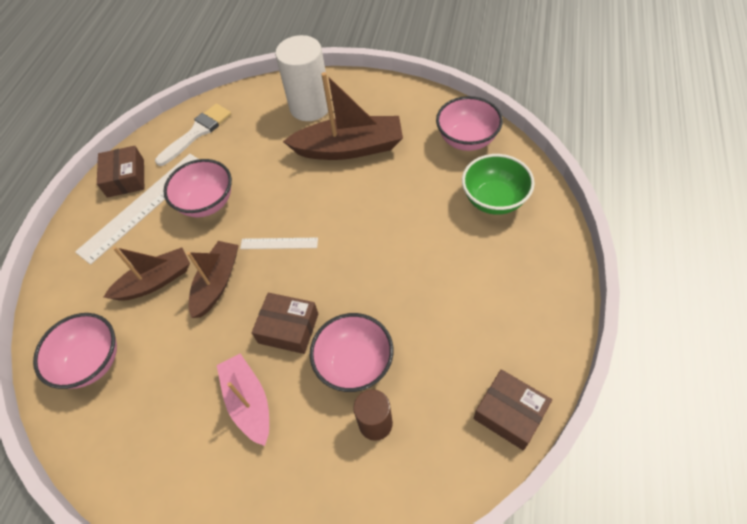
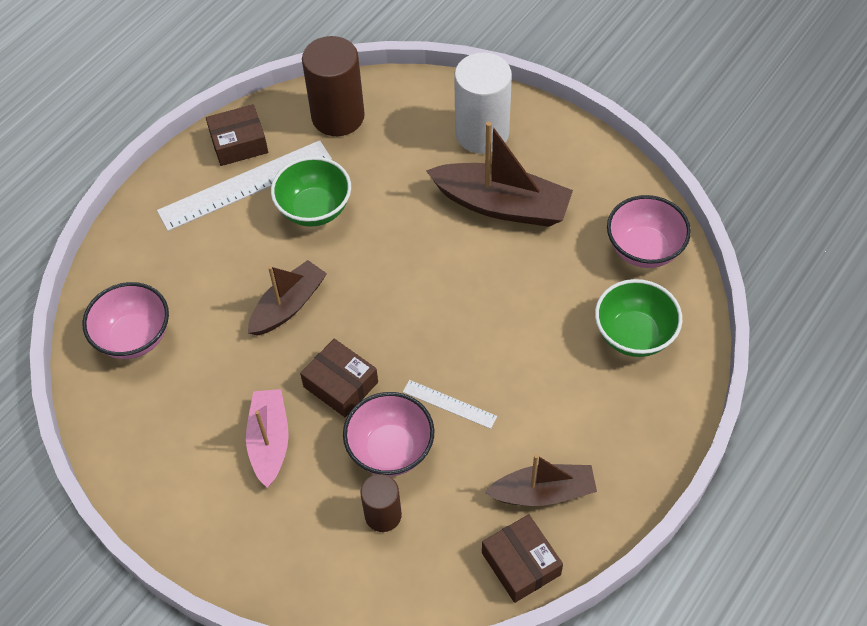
camera: 20 degrees right, 0 degrees up
brown box [97,146,144,198] -> brown box turned 60 degrees clockwise [206,104,268,166]
brown boat [104,247,190,300] -> brown boat moved to [484,454,597,506]
white brush [155,104,231,166] -> brown cylinder [302,36,365,136]
pink bowl [163,159,232,218] -> green bowl [271,156,351,227]
white ruler [240,238,318,249] -> white ruler moved to [403,380,497,429]

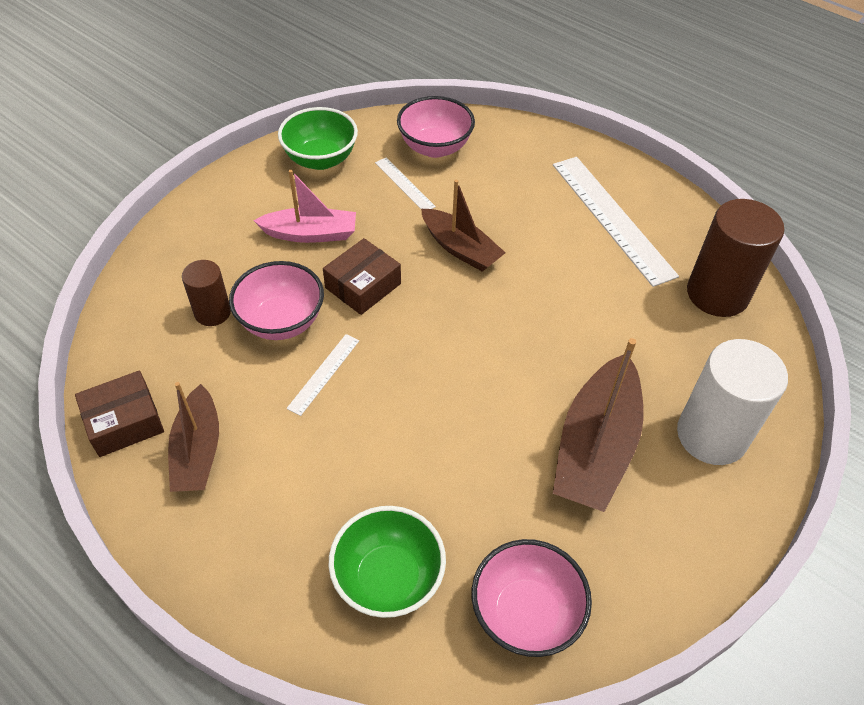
camera: 90 degrees right, 5 degrees down
brown box [206,104,268,166] -> none
green bowl [271,156,351,227] -> green bowl moved to [278,107,358,170]
none -> white ruler [375,158,436,209]

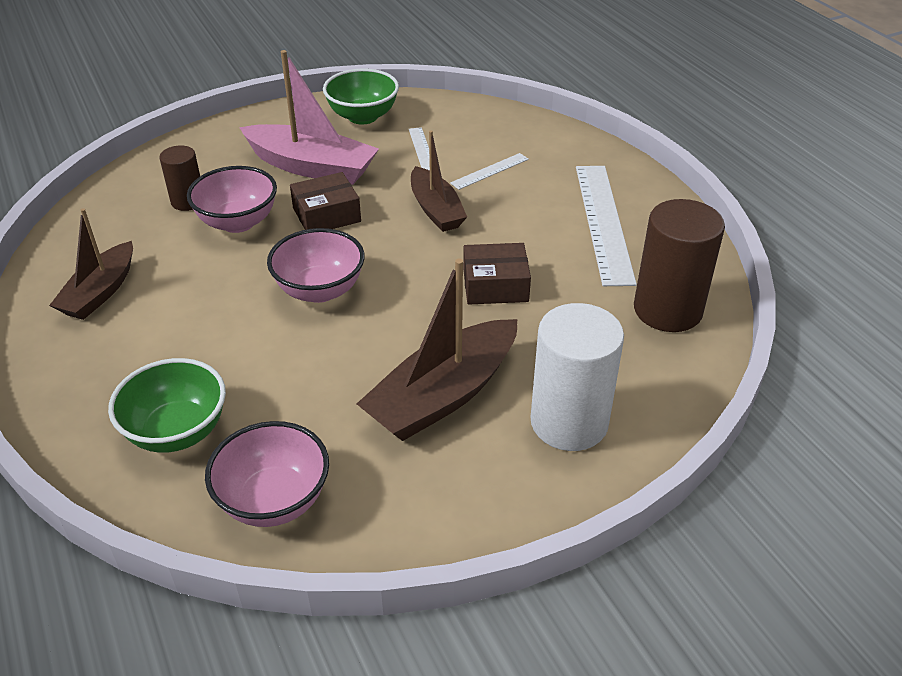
camera: 25 degrees right, 10 degrees down
brown box [75,370,164,457] -> brown box moved to [463,243,531,305]
pink boat [254,170,356,243] -> pink boat [239,50,379,185], size x1.53
white ruler [287,334,359,416] -> white ruler moved to [450,153,529,190]
pink bowl [397,96,475,158] -> pink bowl moved to [267,228,365,303]

